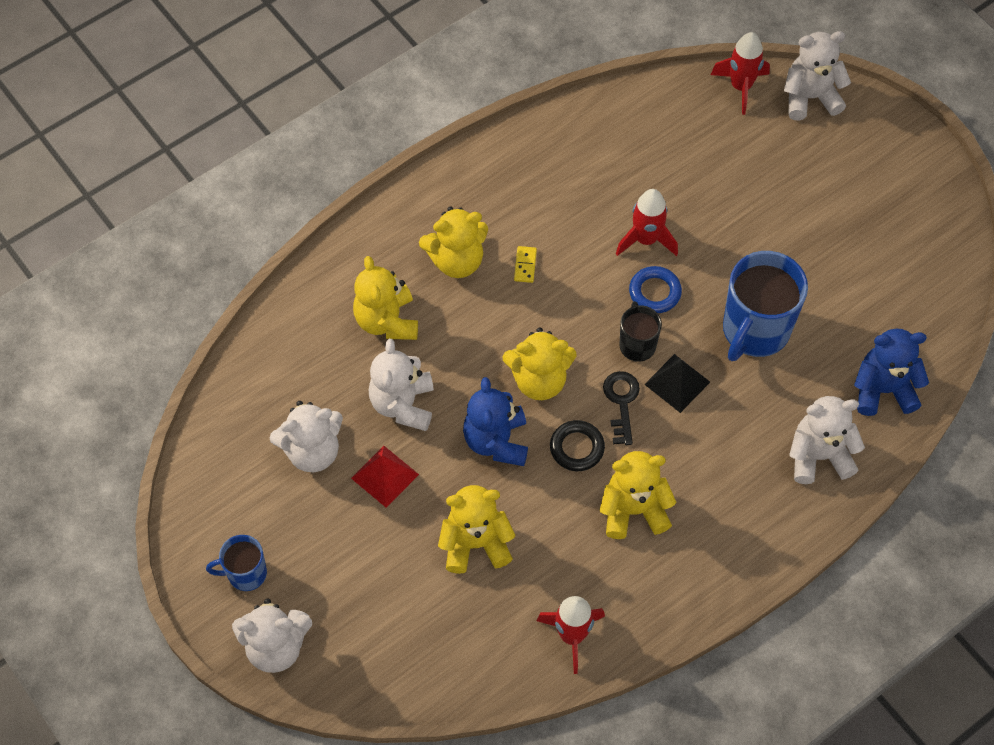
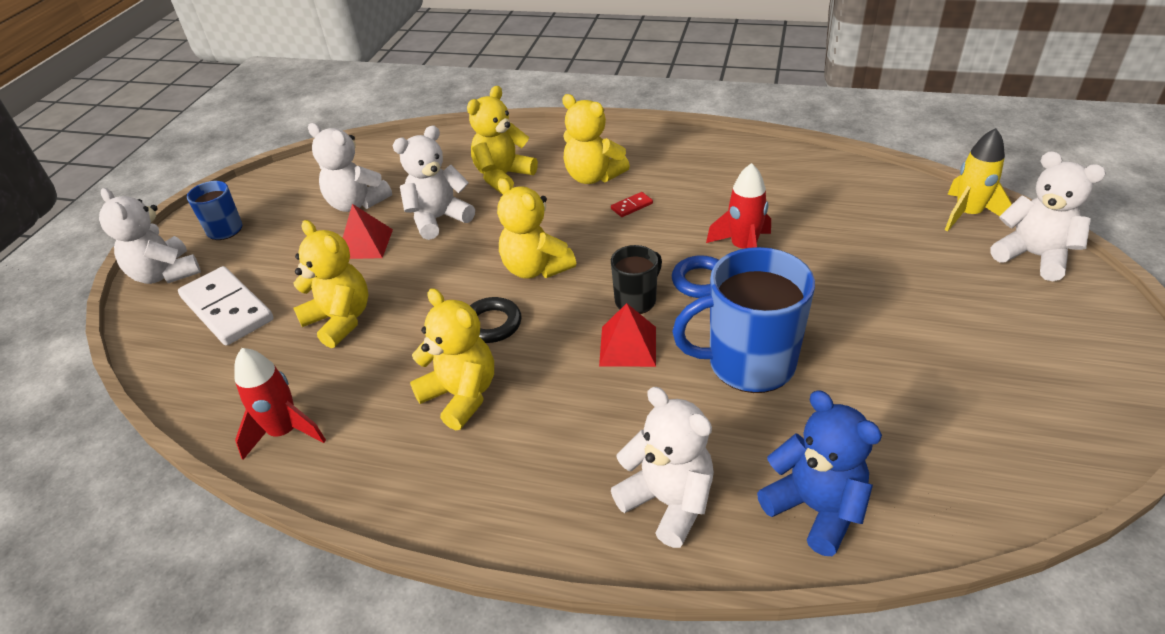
camera: 55 degrees right, 20 degrees down
blue teddy bear [463,377,528,466] -> none
yellow domino [514,246,537,283] -> red domino [611,192,653,217]
black key [603,371,640,445] -> none
black pyramid [644,354,710,413] -> red pyramid [599,303,656,367]
red rocket [711,32,770,115] -> yellow rocket [945,128,1012,232]
none -> white domino [178,266,273,346]

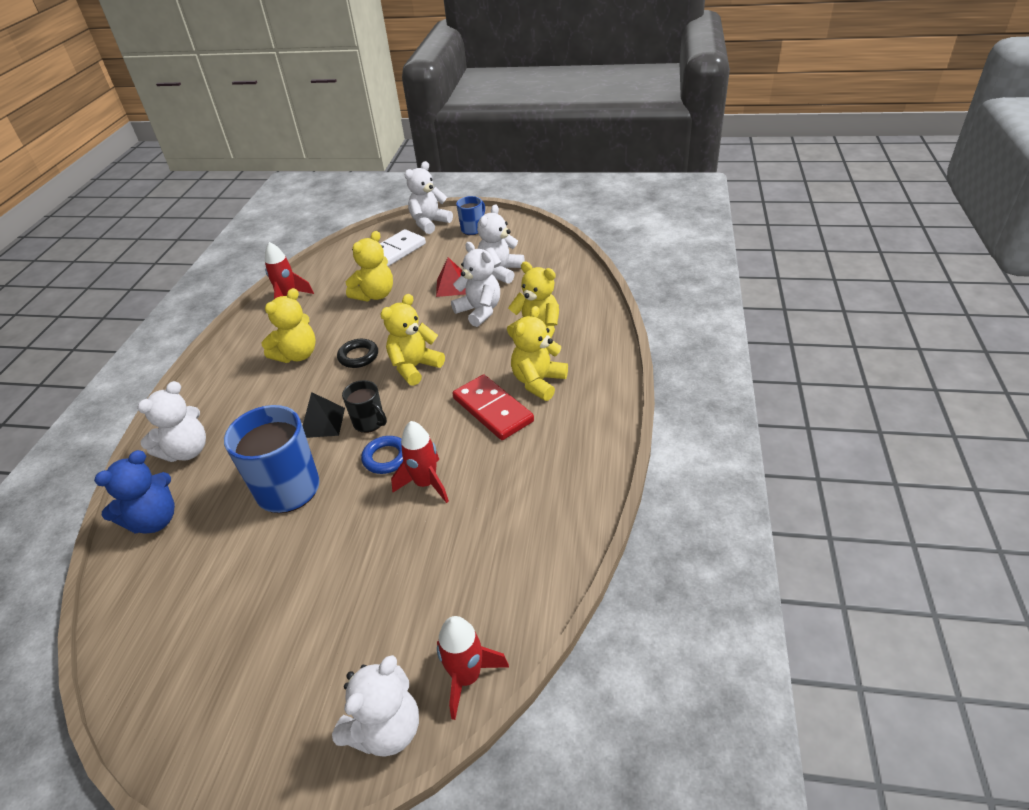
camera: 85 degrees right, 0 degrees up
red pyramid [599,303,656,367] -> black pyramid [303,392,345,438]
red domino [611,192,653,217] -> red domino [452,375,534,440], size x2.44
yellow rocket [945,128,1012,232] -> red rocket [437,616,509,720]

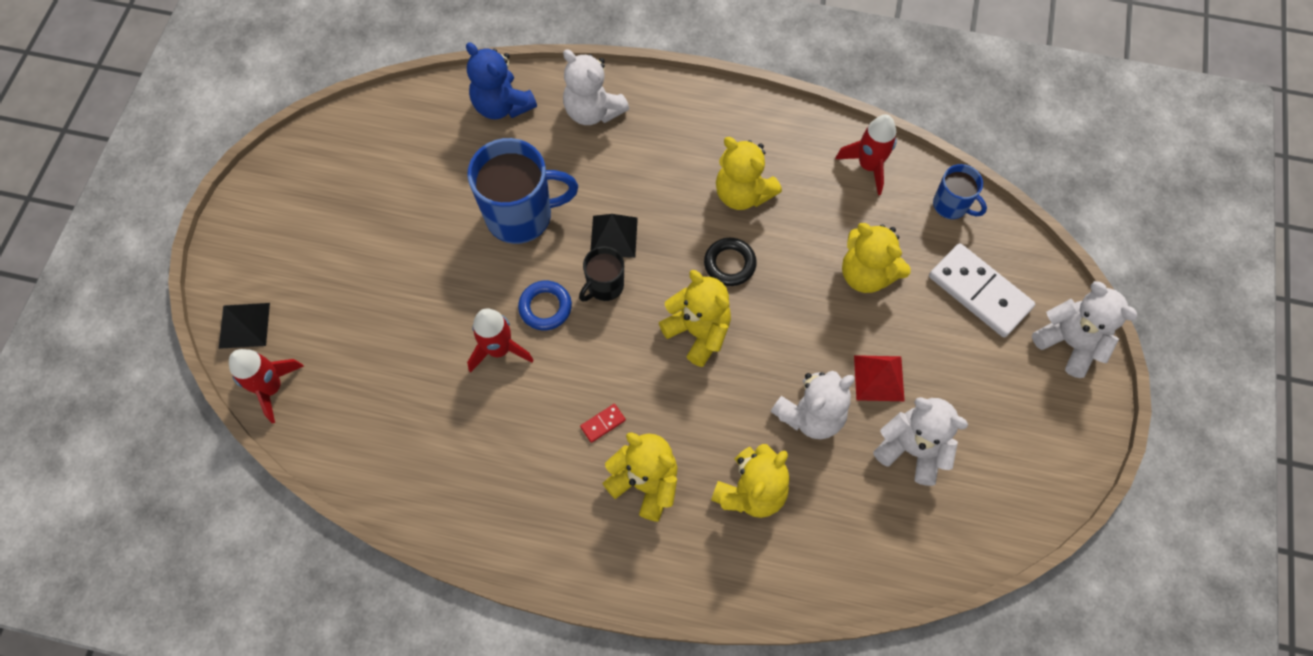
camera: 90 degrees right, 25 degrees up
white teddy bear [332,655,419,757] -> black pyramid [219,303,270,349]
red domino [452,375,534,440] -> red domino [580,404,626,443], size x0.41
blue mug [456,196,485,235] -> blue mug moved to [933,164,987,219]

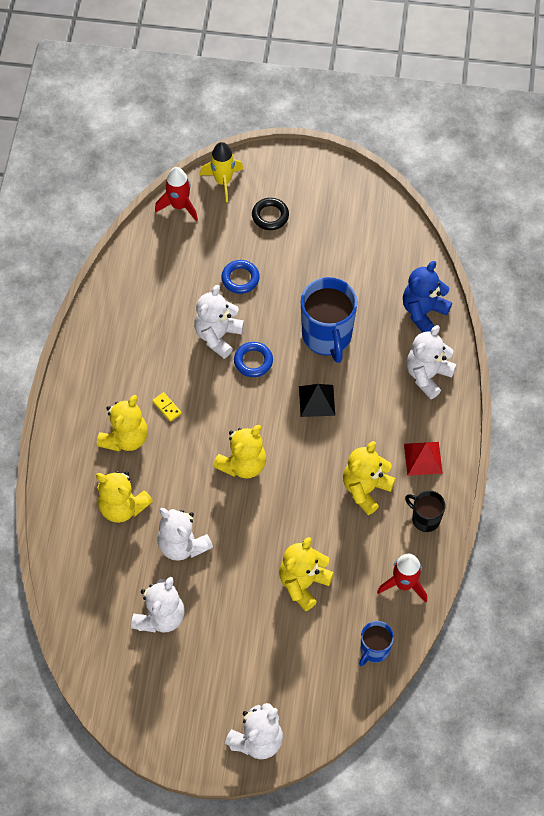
camera: 85 degrees right, 5 degrees down
black pyramid [219,303,270,349] -> yellow rocket [200,142,244,202]
red rocket [467,308,534,373] -> white teddy bear [194,285,244,359]
black mug [579,246,624,301] -> black mug moved to [405,490,445,532]
red domino [580,404,626,443] -> yellow domino [152,392,182,422]
black ring [704,238,757,286] -> black ring moved to [252,198,289,230]
red pyramid [854,355,905,401] -> red pyramid moved to [404,442,443,476]
white domino [929,243,1035,337] -> none
none -> blue ring [221,260,260,294]

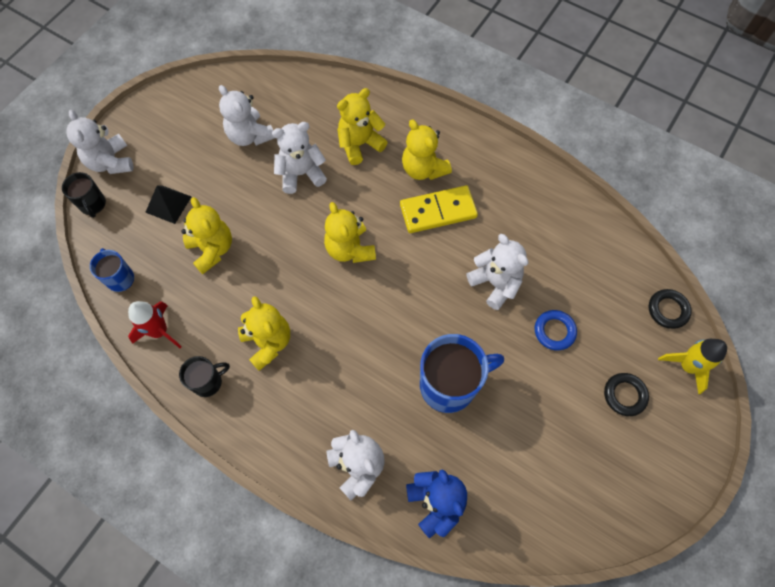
camera: 115 degrees right, 5 degrees up
yellow domino [152,392,182,422] -> yellow domino [400,186,478,233], size x2.44
red rocket [155,167,198,221] -> black ring [649,289,692,329]
blue ring [234,342,273,377] -> none
black pyramid [299,384,335,417] -> black pyramid moved to [145,185,192,224]
blue mug [301,277,357,363] -> blue mug turned 150 degrees clockwise [420,334,504,413]
red pyramid [404,442,443,476] -> none
none -> black mug [62,172,106,218]

